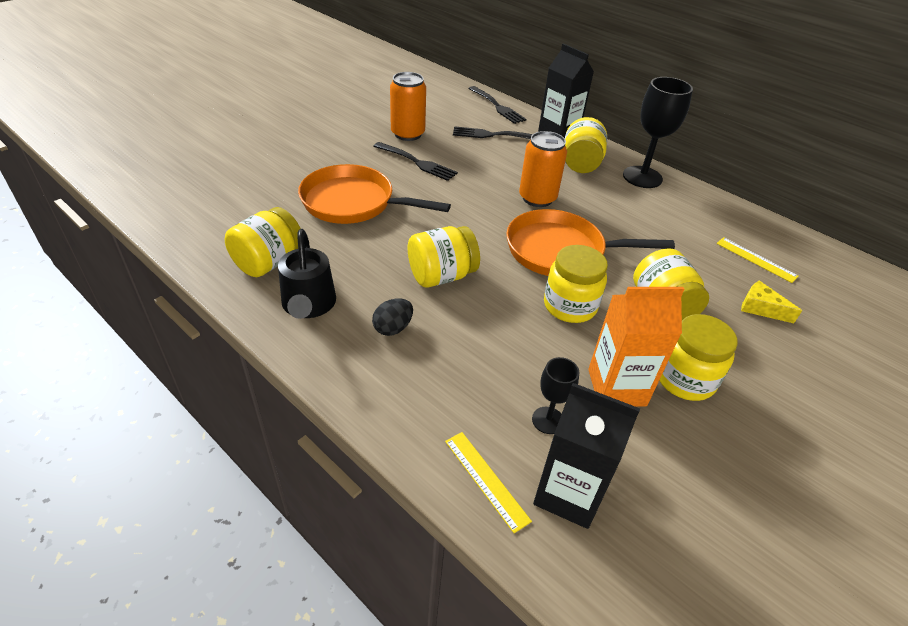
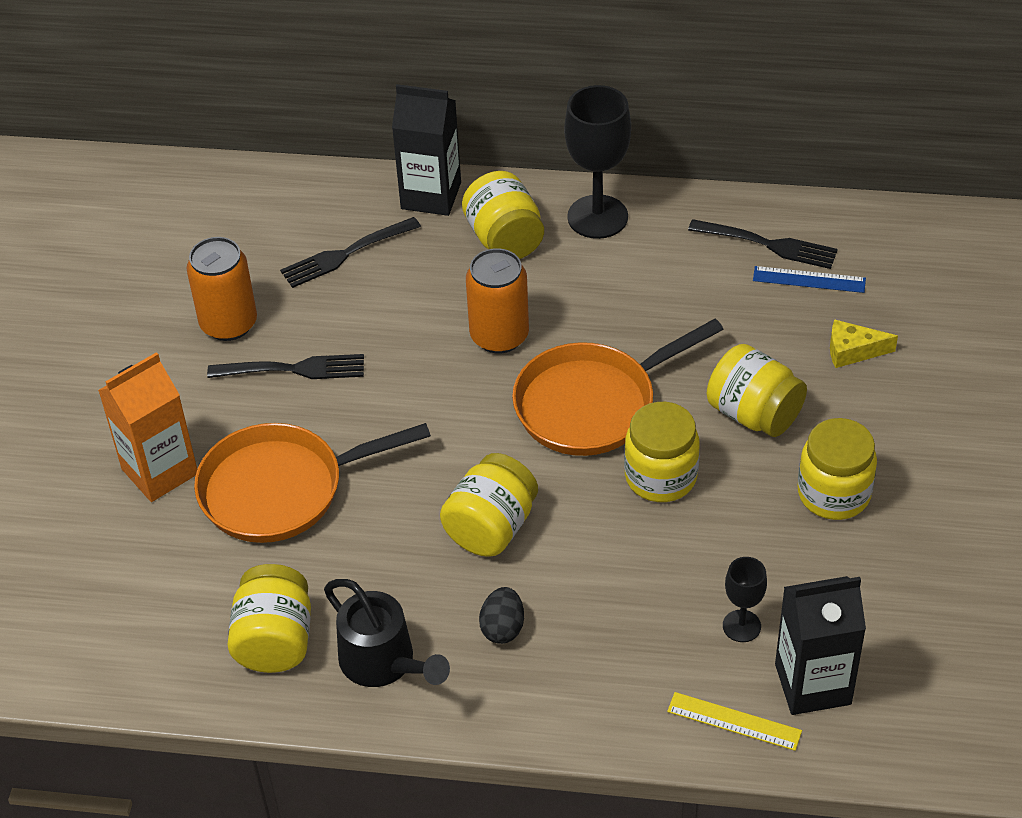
camera: 30 degrees left, 5 degrees up
black fork [468,86,527,124] -> black fork moved to [688,219,838,269]
orange carton [588,287,684,407] -> orange carton moved to [98,352,197,502]
yellow ruler [716,237,799,283] -> blue ruler [753,266,866,293]

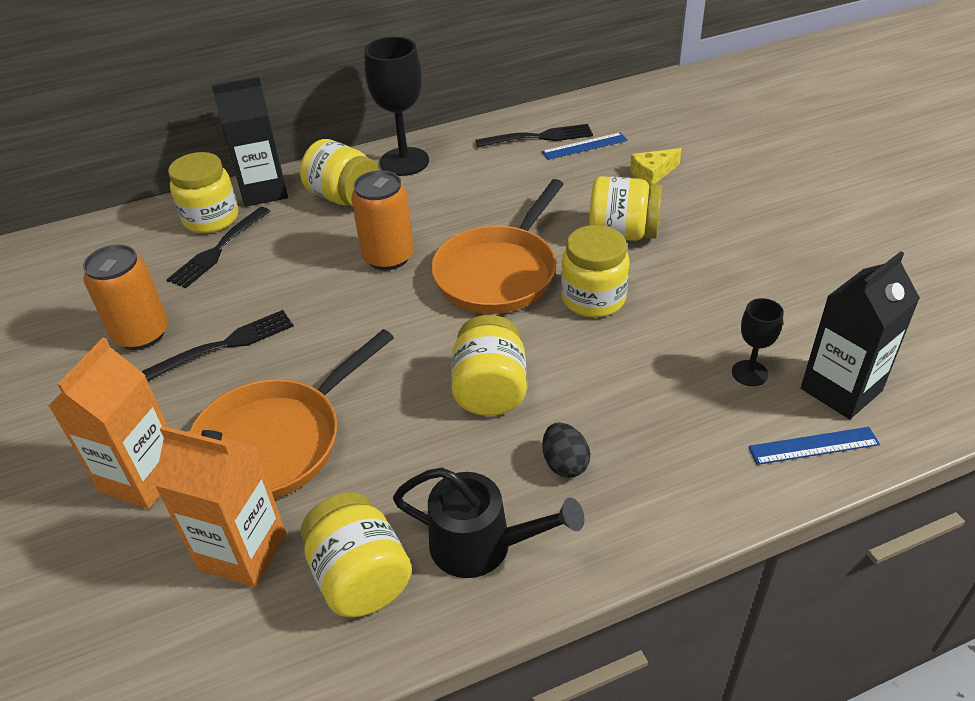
camera: 30 degrees left, 5 degrees down
yellow ruler [667,692,802,751] -> blue ruler [748,427,880,465]
yellow jar [797,418,877,520] -> yellow jar moved to [168,152,238,233]
none -> orange carton [154,426,286,587]

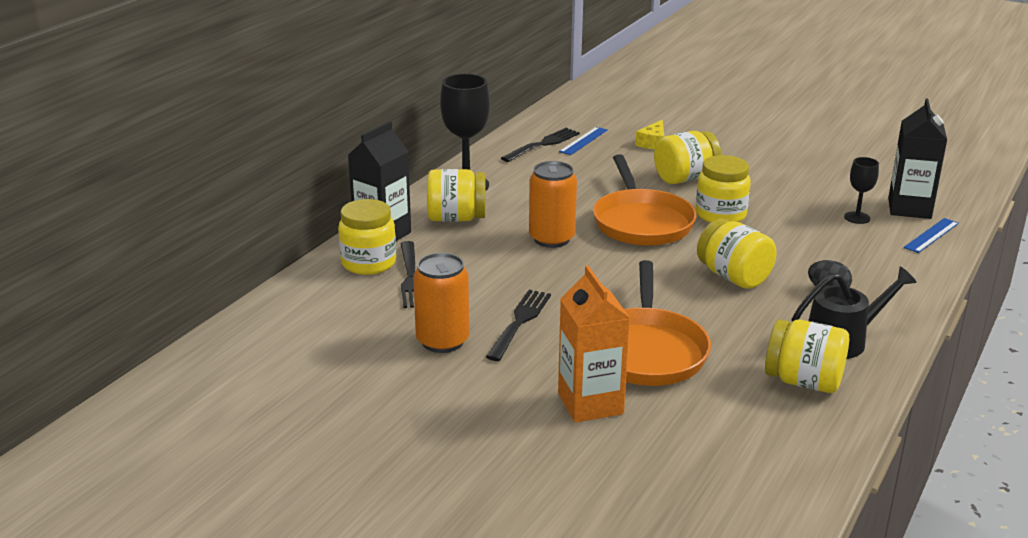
camera: 40 degrees left, 15 degrees down
orange carton [154,426,286,587] -> none

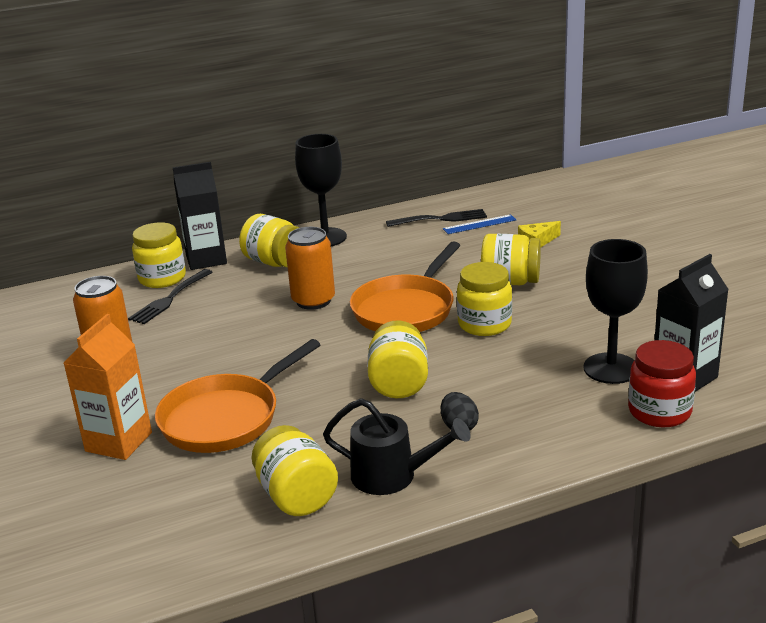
camera: 40 degrees right, 0 degrees up
black fork [486,290,551,361] -> none
black goblet [844,157,879,224] -> black goblet [583,239,648,384], size x1.89
blue ruler [904,218,959,253] -> red jar [628,340,696,427]

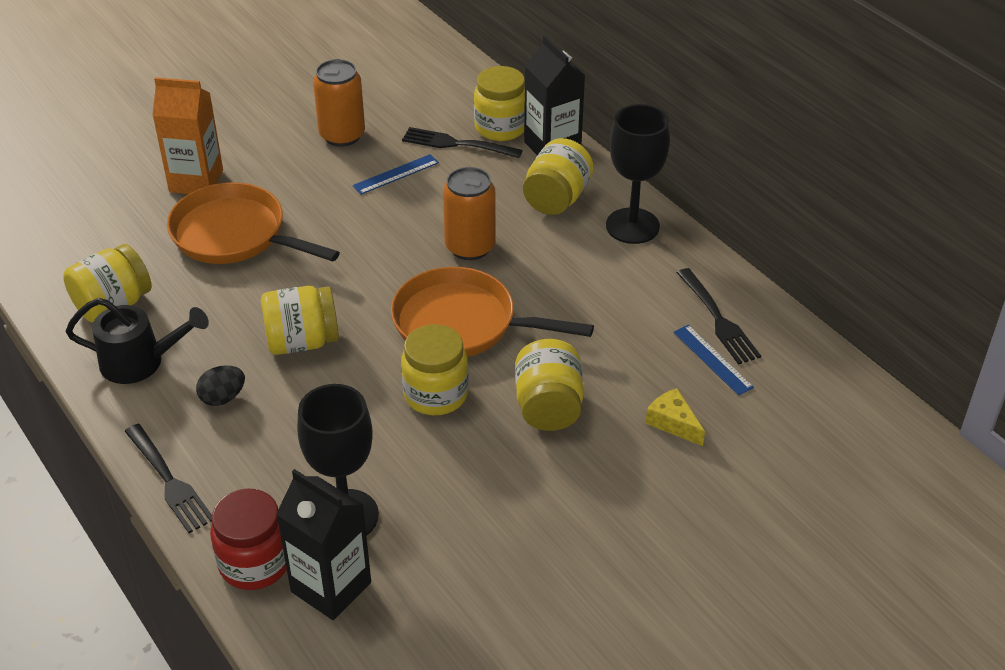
camera: 75 degrees right, 15 degrees up
black watering can [323,398,471,495] -> black watering can turned 90 degrees counterclockwise [65,298,209,384]
none -> black fork [124,424,212,533]
none -> blue ruler [352,154,439,194]

